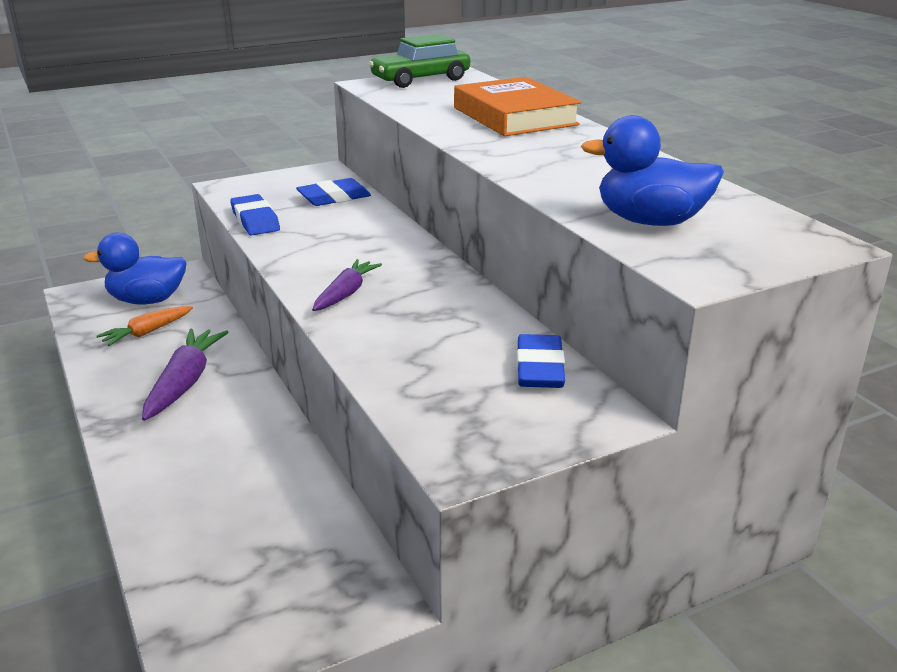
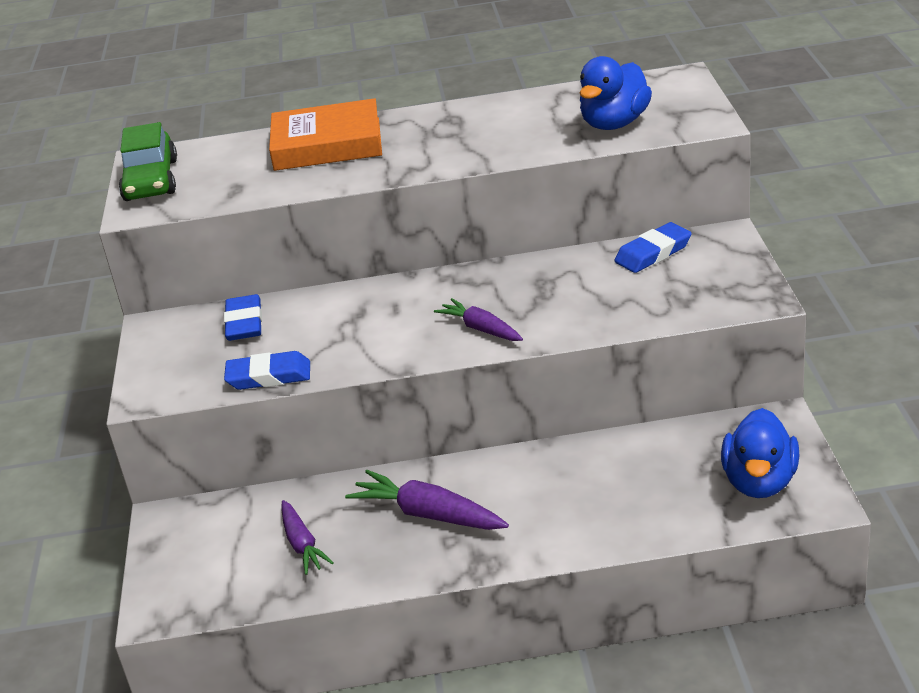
camera: 65 degrees left, 5 degrees up
blue duck [83,232,187,304] -> blue duck moved to [721,408,800,498]
orange carrot [97,306,193,346] -> purple carrot [281,500,334,575]
blue eraser [517,334,565,388] -> blue eraser turned 60 degrees counterclockwise [614,222,692,273]

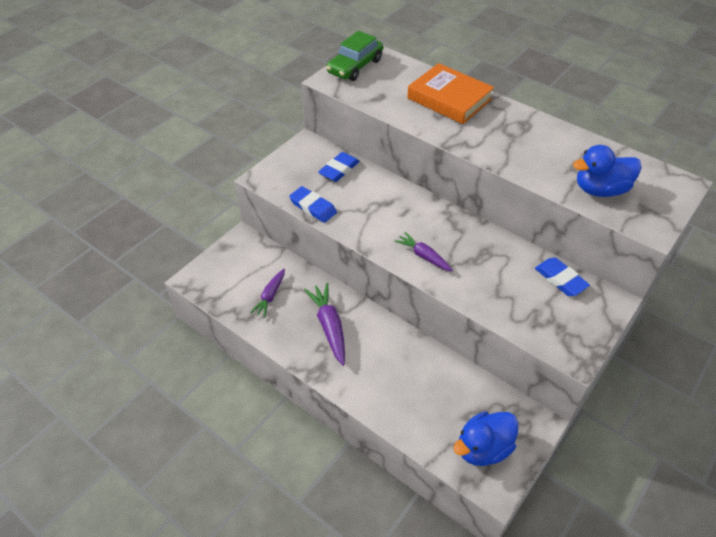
camera: 40 degrees right, 15 degrees up
purple carrot [434,298,523,341] -> purple carrot turned 45 degrees counterclockwise [394,232,453,272]
blue eraser [614,222,692,273] -> blue eraser turned 45 degrees clockwise [535,257,590,296]

